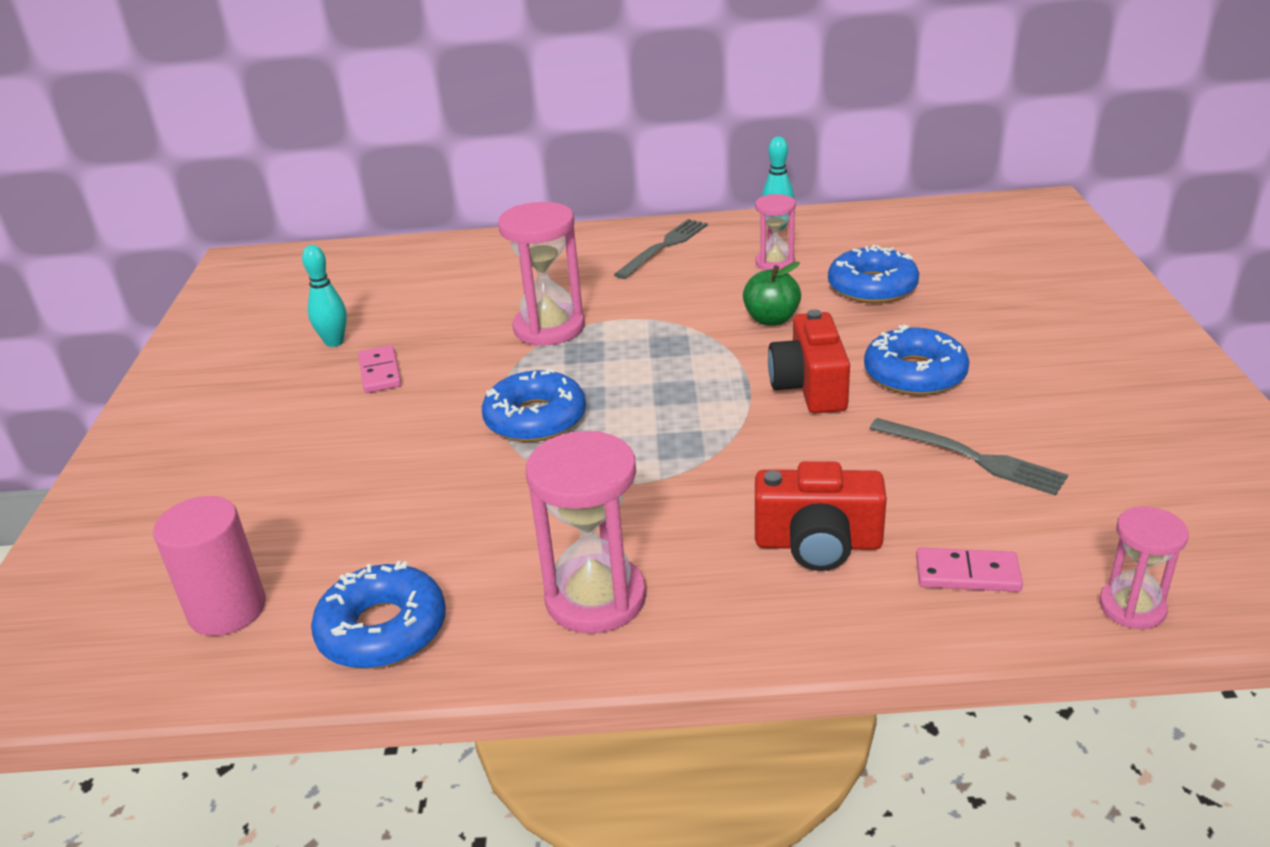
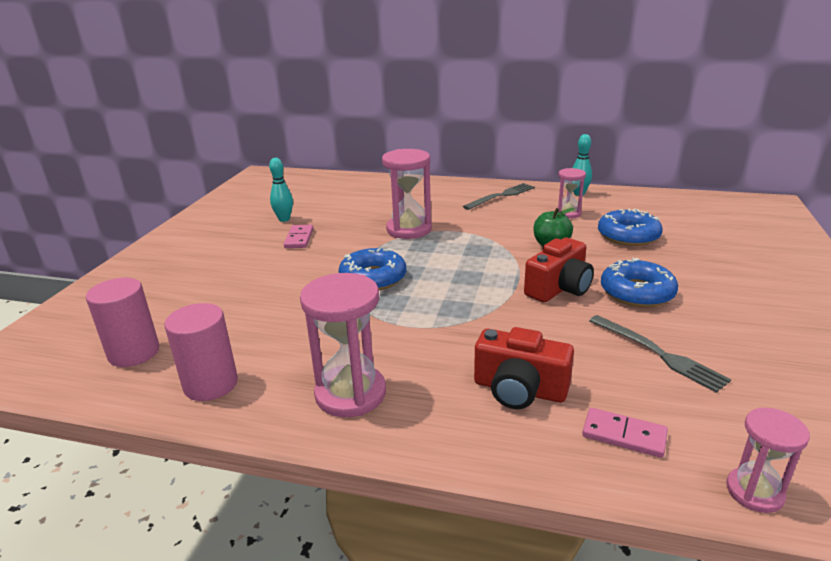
camera: 15 degrees right, 5 degrees down
blue donut [311,561,446,669] -> pink cylinder [165,303,238,401]
red camera [768,309,850,413] -> red camera turned 150 degrees counterclockwise [524,238,594,302]

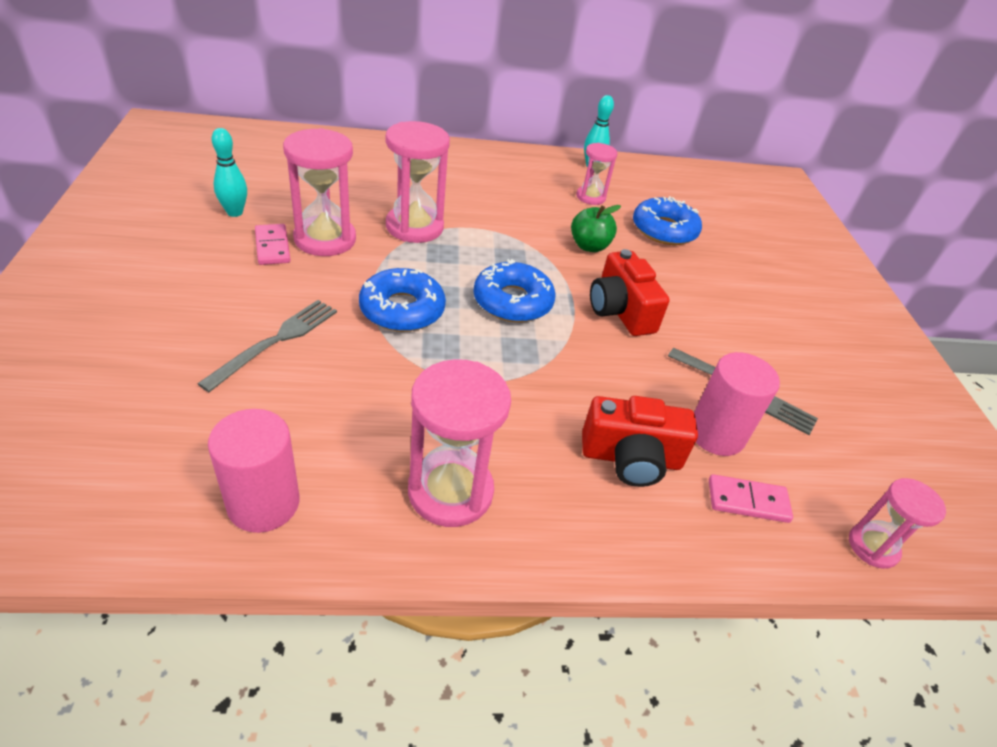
camera: 25 degrees left, 15 degrees up
pink cylinder [86,277,160,367] -> pink cylinder moved to [694,352,780,456]
grey fork [463,183,535,210] -> grey fork moved to [197,300,337,392]
red camera [524,238,594,302] -> red camera turned 135 degrees clockwise [590,249,670,336]
blue donut [601,258,678,307] -> blue donut moved to [474,259,556,322]
none -> pink hourglass [283,128,356,256]

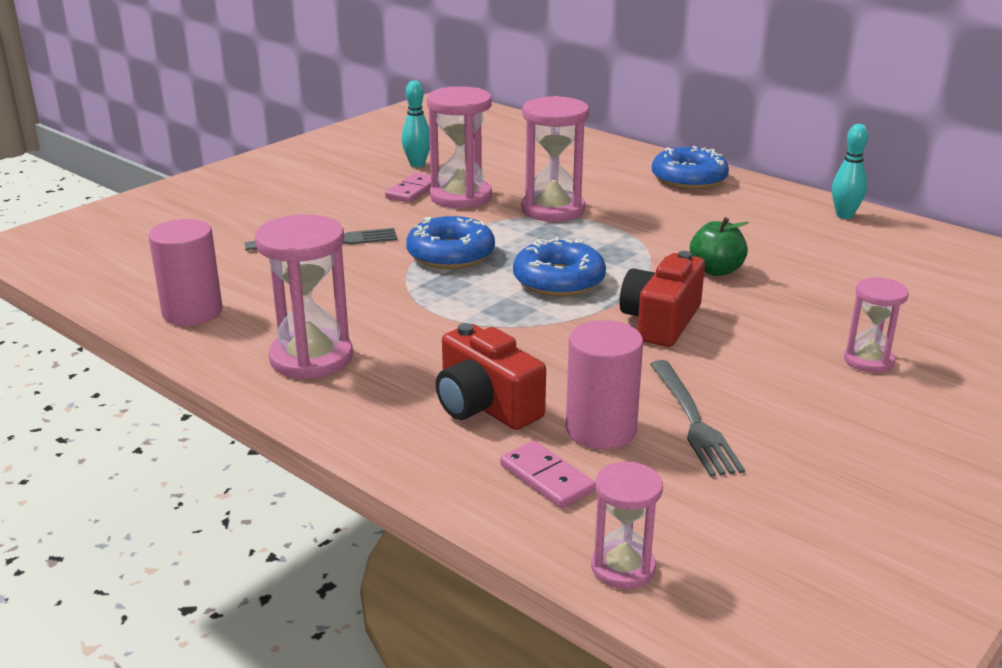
camera: 50 degrees right, 15 degrees down
pink hourglass [576,143,618,205] -> pink hourglass moved to [844,277,909,373]
blue donut [633,196,702,245] -> blue donut moved to [652,146,729,190]

